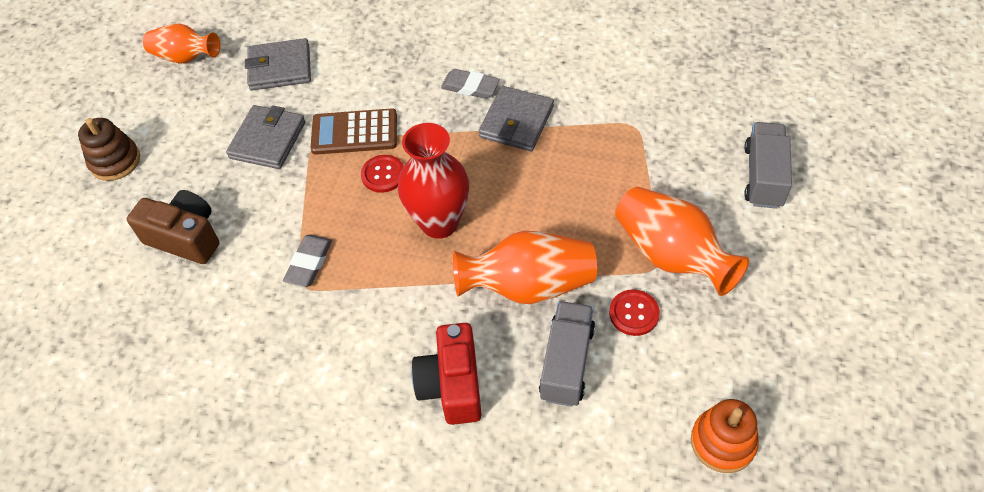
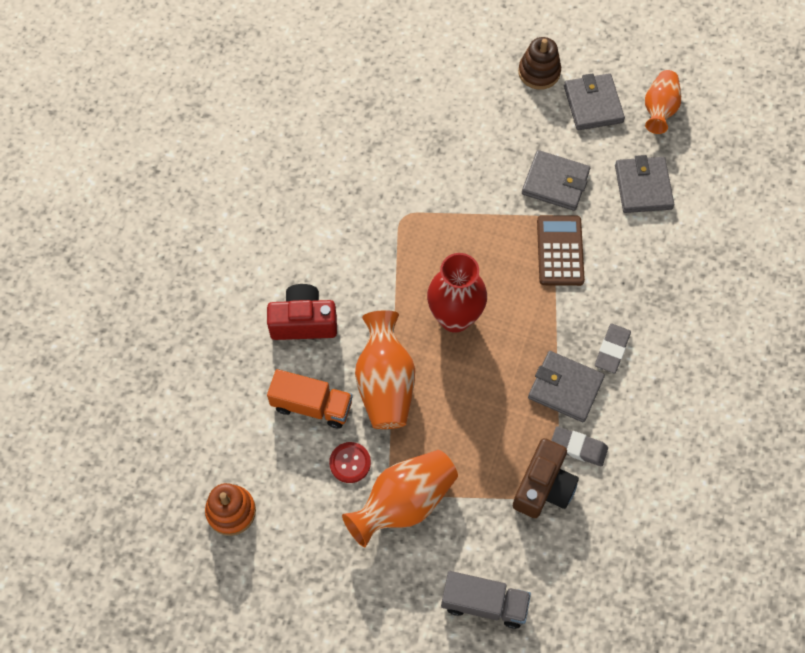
camera: 90 degrees right, 10 degrees up
brown camera [127,190,219,264] -> brown camera moved to [513,438,579,518]
grey eraser [283,235,332,287] -> grey eraser moved to [551,426,608,467]
red button [361,155,404,193] -> none
grey truck [539,301,595,407] -> orange truck [267,369,353,429]
none -> grey wallet [564,73,625,130]

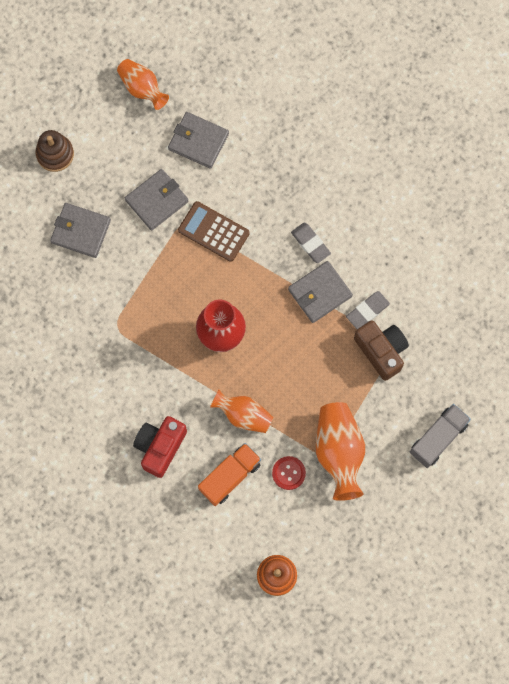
camera: 60 degrees left, 10 degrees up
orange vase [355,310,415,429] -> orange vase [210,390,273,433], size x0.66
grey wallet [564,73,625,130] -> grey wallet moved to [50,203,111,258]

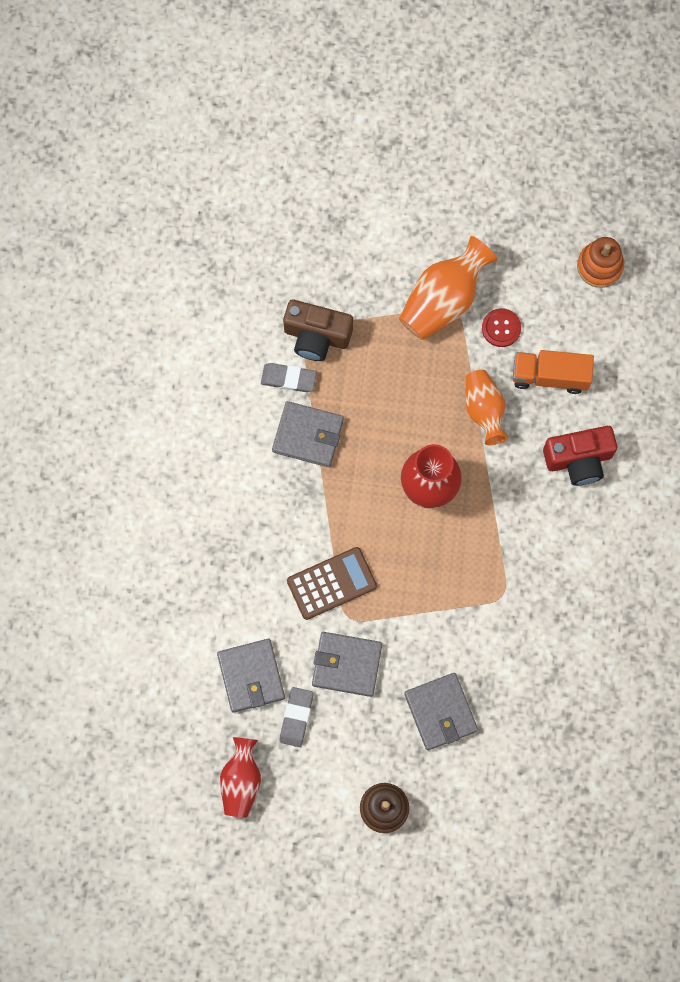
camera: 130 degrees left, 0 degrees up
orange vase [117,59,169,110] -> red vase [220,737,261,817]
brown calculator [178,201,250,262] -> brown calculator turned 105 degrees counterclockwise [287,547,377,620]
grey eraser [291,222,331,263] -> grey eraser moved to [279,687,314,747]
brown camera [354,320,409,381] -> brown camera turned 90 degrees counterclockwise [283,299,353,361]
grey truck [410,404,471,468] -> none

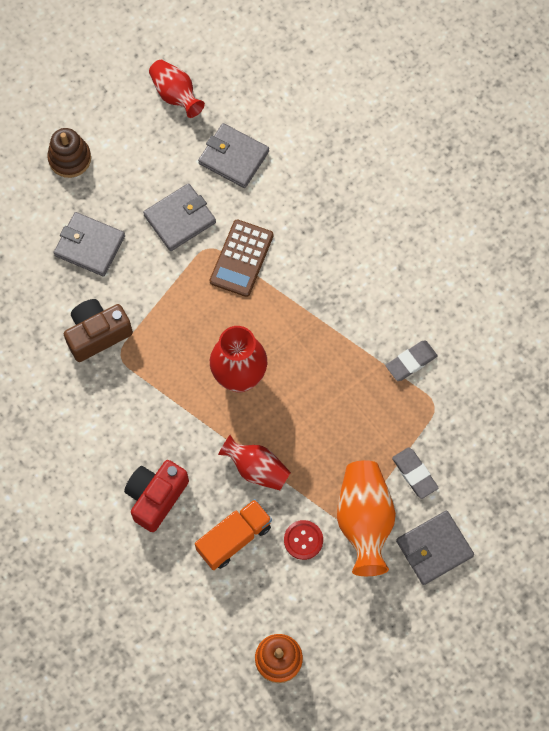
camera: 135 degrees right, 5 degrees down
grey wallet [272,401,344,467] -> grey wallet moved to [396,511,474,585]
grey eraser [279,687,314,747] -> grey eraser moved to [392,447,438,499]
brown camera [283,299,353,361] -> brown camera moved to [64,299,133,362]
orange vase [466,370,508,445] -> red vase [218,435,291,490]

